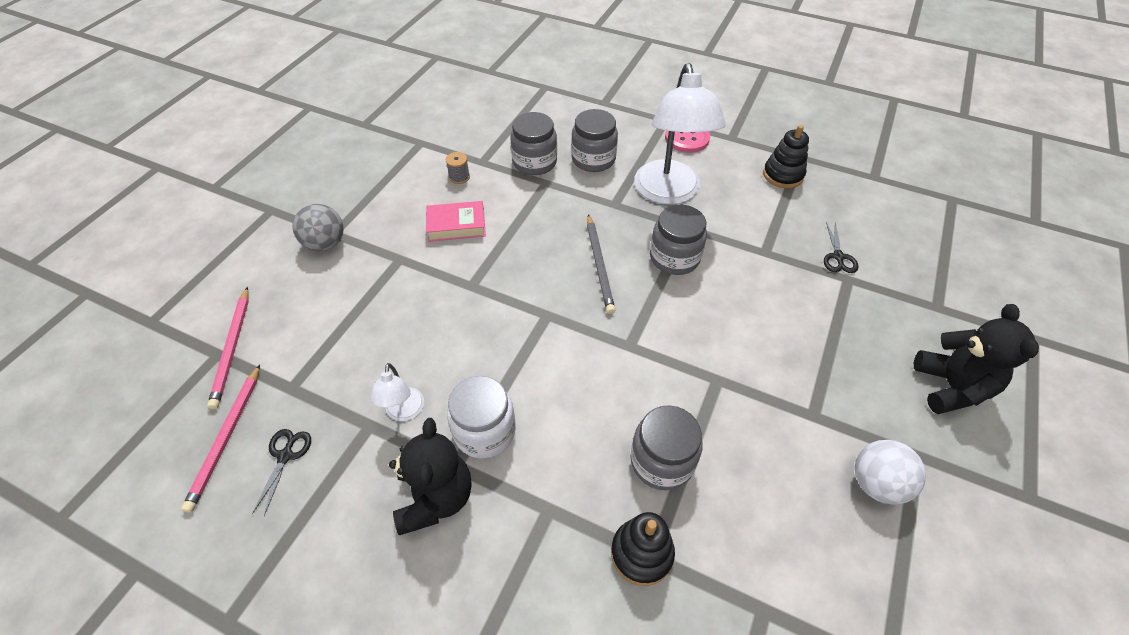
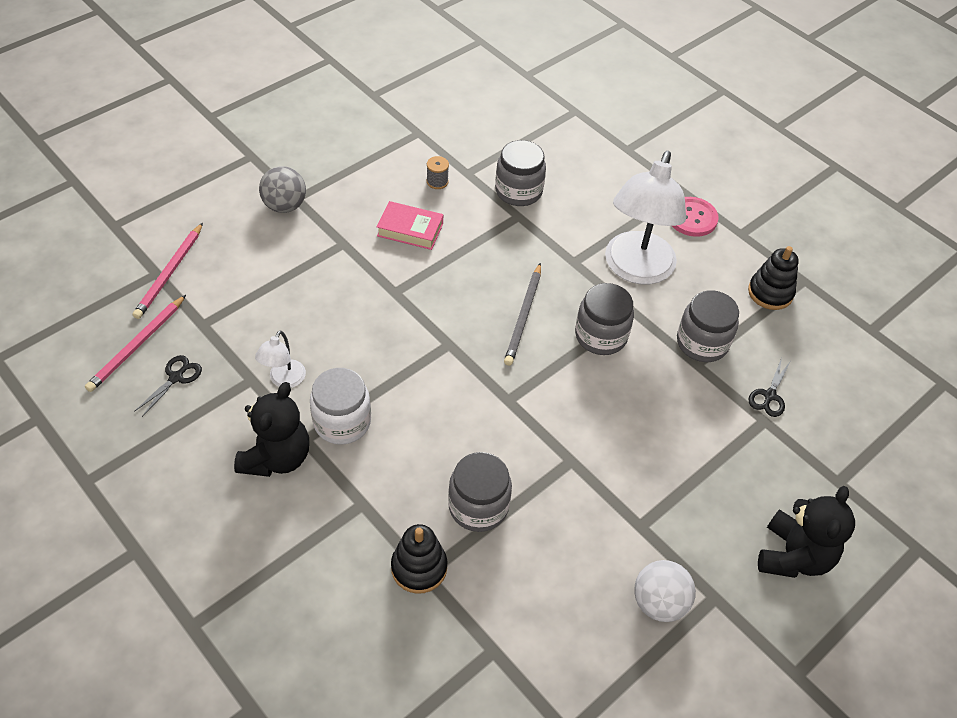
camera: 20 degrees right, 0 degrees up
grey jar [571,109,618,172] -> grey jar moved to [677,290,739,362]

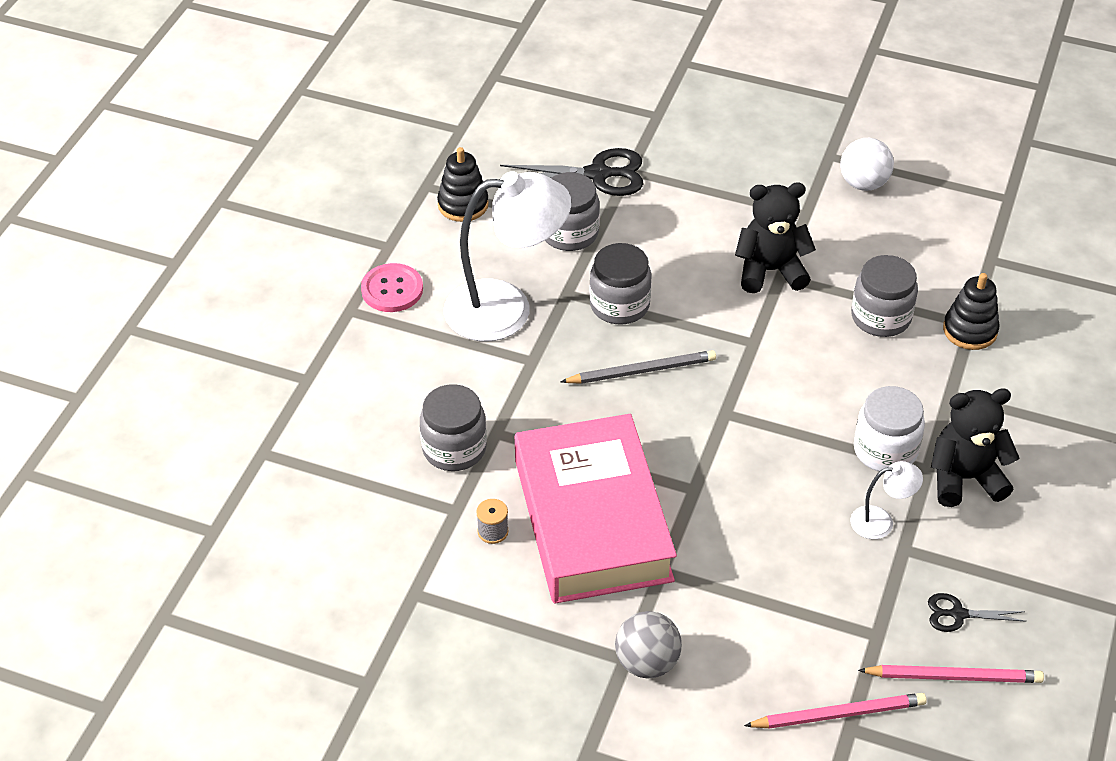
camera: 115 degrees left, 5 degrees down
pink book [377,201,443,250] -> pink book [515,414,677,604], size x2.38
black scissors [749,358,791,417] -> black scissors [500,148,643,196], size x1.83
black teddy bear [758,486,855,578] -> black teddy bear moved to [735,182,816,293]

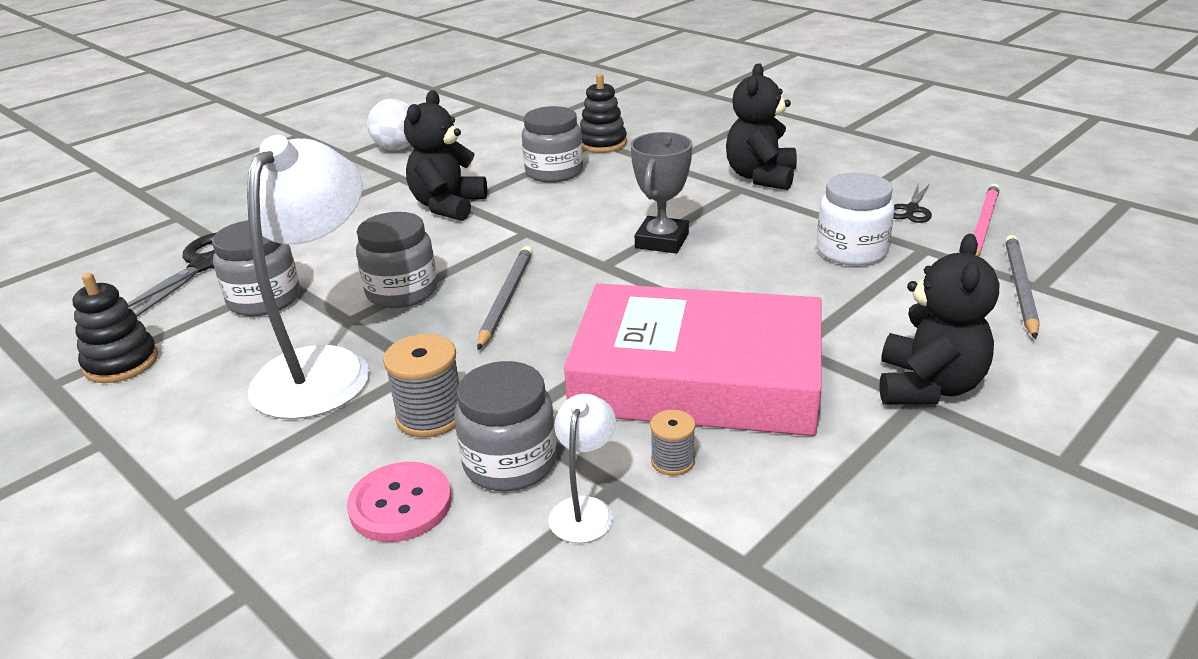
camera: 65 degrees left, 15 degrees down
pink button [361,263,423,312] -> pink button moved to [347,462,452,542]
grey ball [615,611,682,678] -> black teddy bear [879,234,999,404]
pink pencil [744,693,927,729] -> grey pencil [1005,235,1039,339]
white lamp [850,461,923,539] -> white lamp moved to [548,394,616,543]
white jar [854,386,925,473] -> white jar moved to [817,173,894,266]
none -> grey spool [383,334,459,438]
none -> grey trophy [630,132,692,253]

